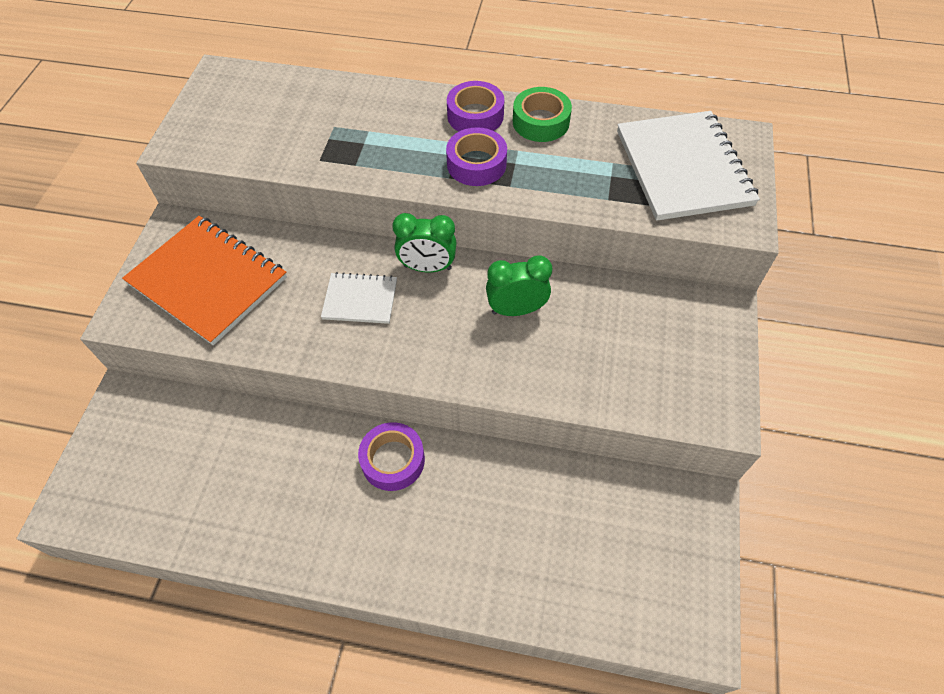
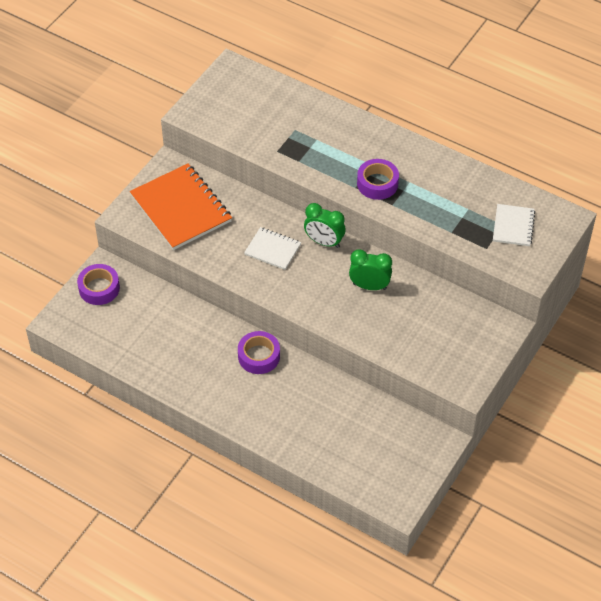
camera: 20 degrees right, 5 degrees down
purple tape [447,81,504,132] -> purple tape moved to [77,264,120,305]
green tape [513,87,572,142] -> none
white notebook [617,111,760,221] -> white notebook [493,204,535,246], size x0.52

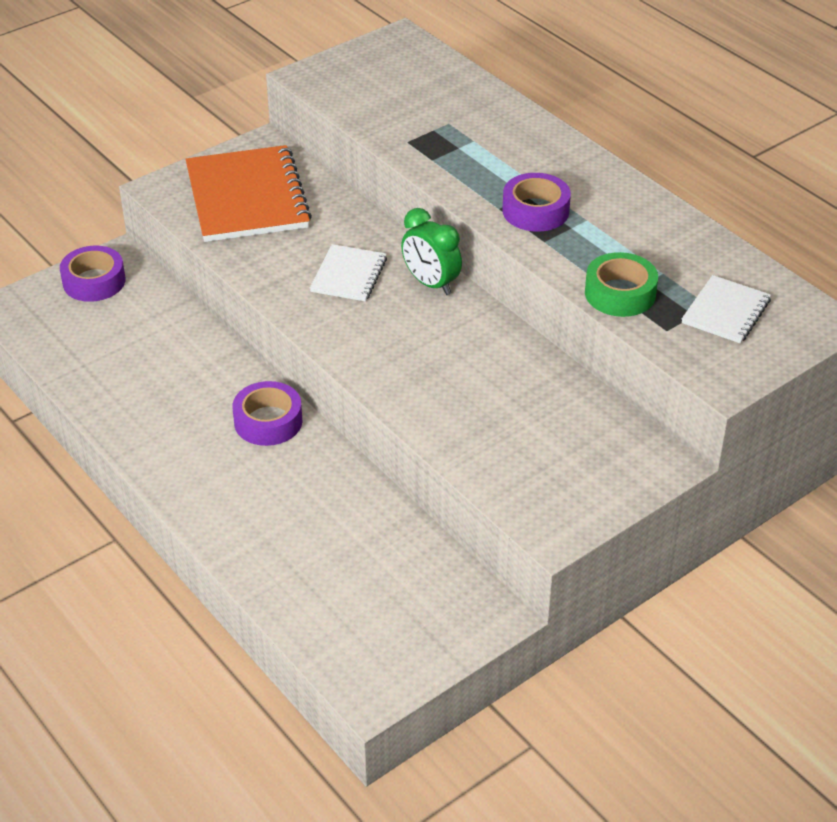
camera: 20 degrees right, 10 degrees down
white notebook [244,227,301,270] -> white notebook turned 60 degrees clockwise [310,244,387,302]
green clock [349,249,392,290] -> none
none -> green tape [585,252,658,317]

